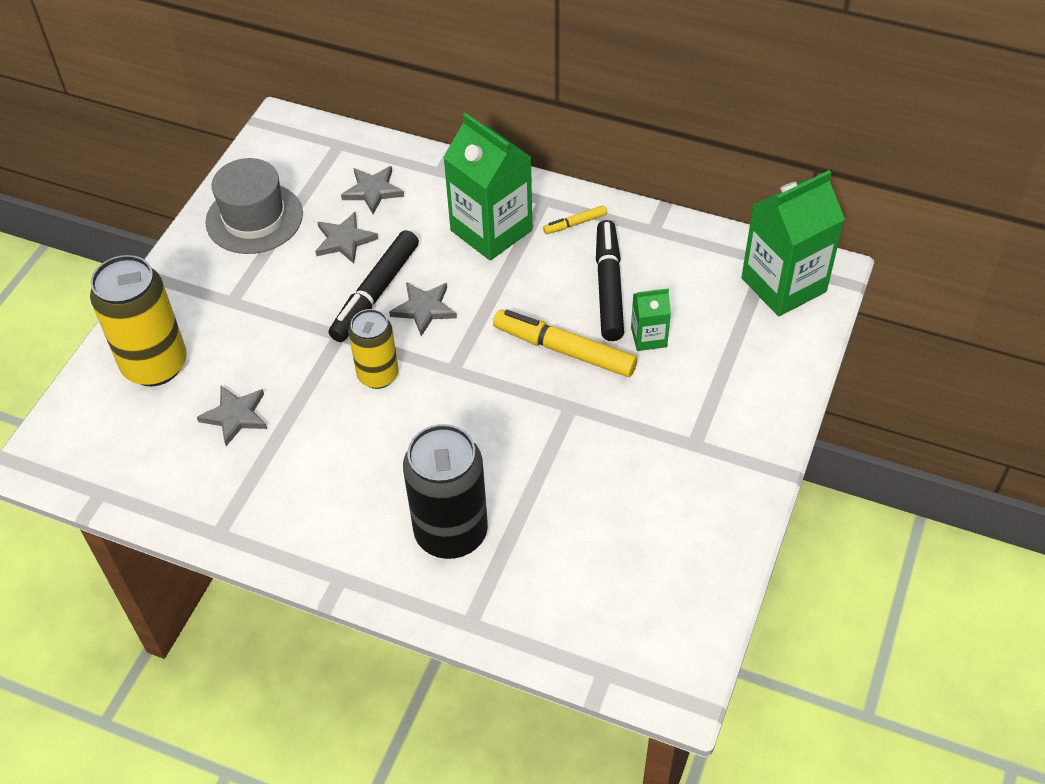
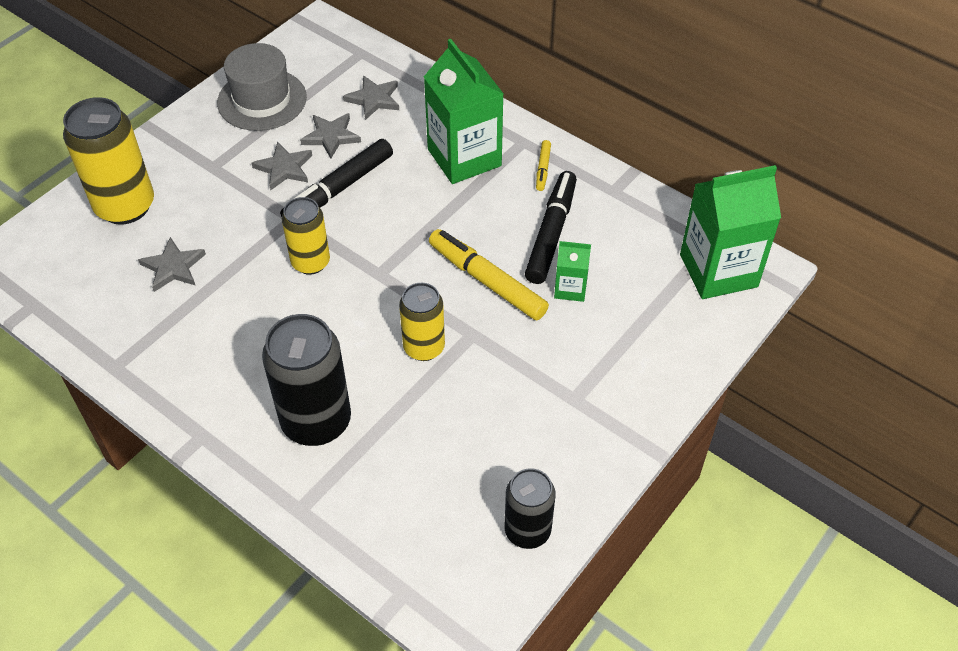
camera: 15 degrees right, 0 degrees up
grey star [389,282,457,336] -> grey star moved to [251,142,312,190]
yellow marker [543,205,607,234] -> yellow marker turned 75 degrees counterclockwise [536,140,551,191]
none -> yellow can [399,283,445,361]
none -> black can [505,468,555,549]

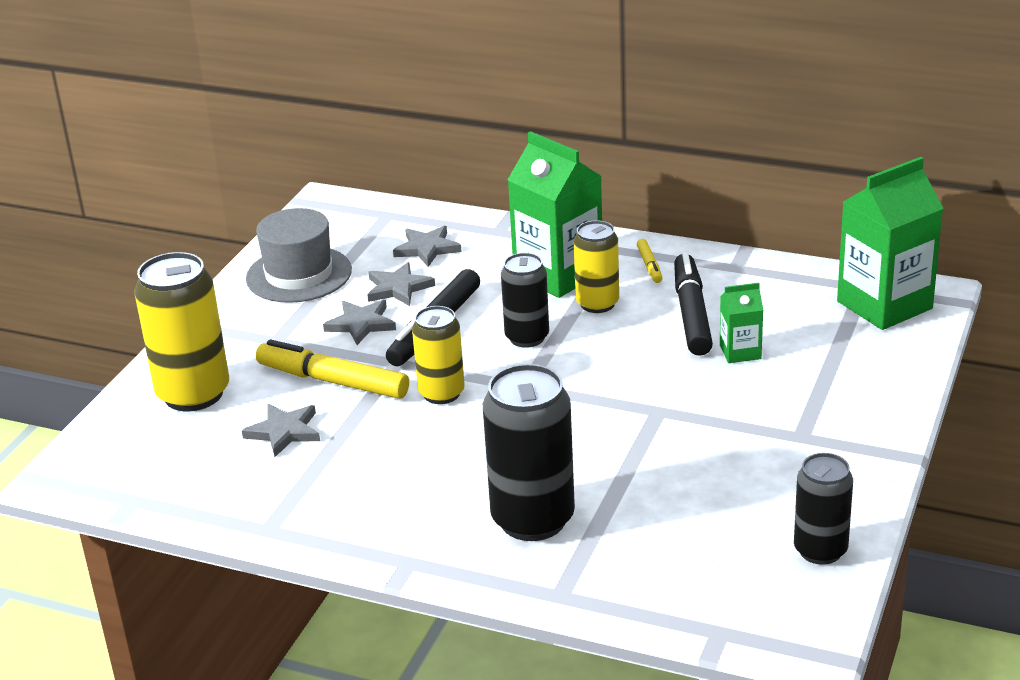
camera: 15 degrees left, 20 degrees down
yellow can [399,283,445,361] -> yellow can moved to [574,220,619,313]
yellow marker [429,229,549,320] -> yellow marker moved to [256,339,409,399]
none -> black can [501,253,549,348]

